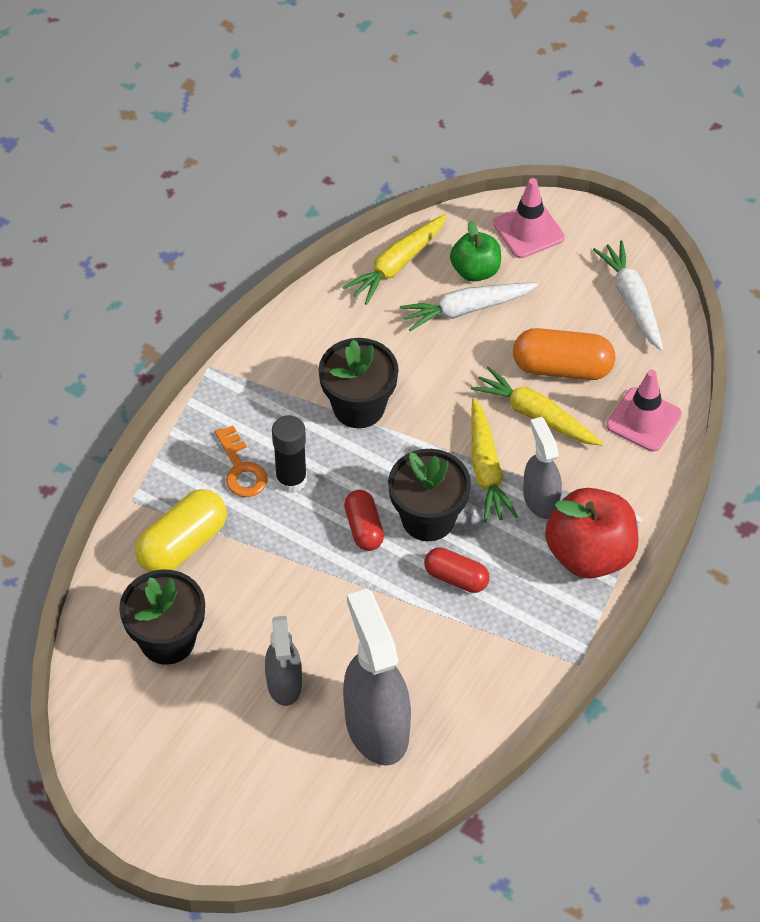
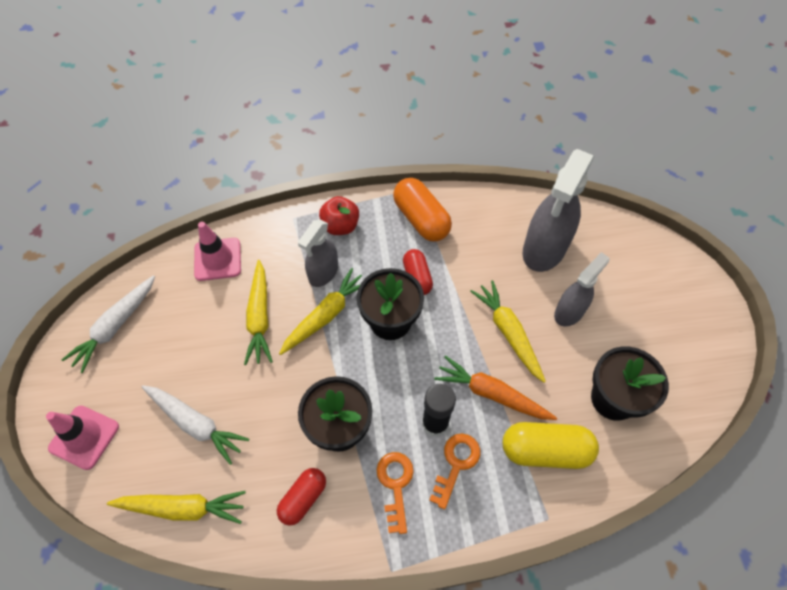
camera: 130 degrees left, 5 degrees up
red capsule [344,490,384,551] -> red capsule moved to [277,468,326,526]
green apple [450,221,501,282] -> none
orange capsule [513,328,615,380] -> orange capsule moved to [393,178,452,241]
red apple [545,488,639,579] -> red apple [319,196,359,235], size x0.60
none -> orange key [377,452,414,534]
none -> orange carrot [434,355,557,420]
none -> yellow carrot [470,280,546,383]

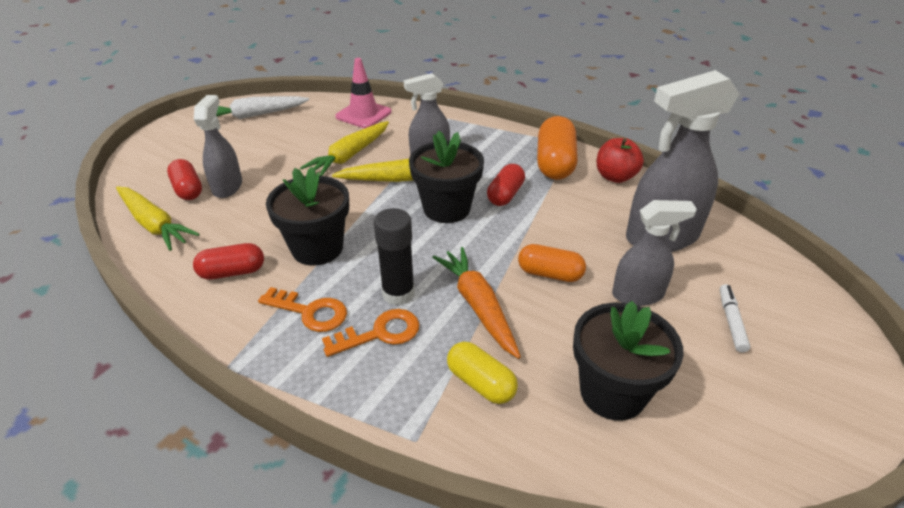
camera: 40 degrees right, 20 degrees down
pink traffic cone [46,406,119,470] -> none
white carrot [142,385,249,465] -> grey spray bottle [194,95,242,198]
red apple [319,196,359,235] -> red apple moved to [596,138,644,183]
orange key [377,452,414,534] -> orange key turned 75 degrees clockwise [258,287,347,332]
yellow carrot [470,280,546,383] -> orange capsule [518,244,586,282]
yellow capsule [503,422,599,469] -> yellow capsule [447,342,518,404], size x0.63
none -> red capsule [167,159,202,200]
none -> white marker [720,284,751,353]

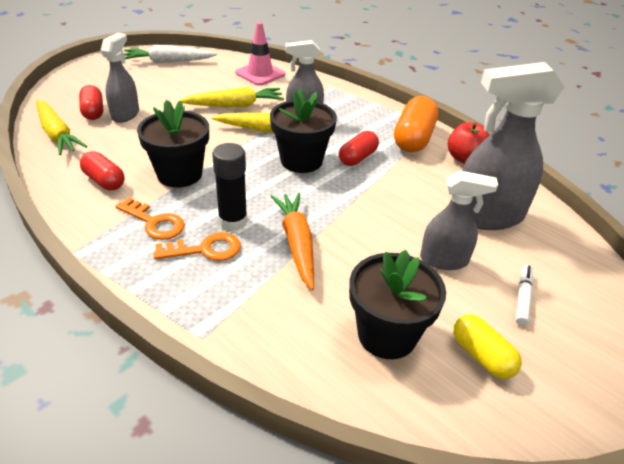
camera: 10 degrees right, 0 degrees up
red capsule [193,243,264,280] -> red capsule turned 45 degrees clockwise [80,151,125,190]
yellow carrot [300,121,389,176] -> yellow carrot turned 150 degrees counterclockwise [179,87,284,107]
yellow capsule [447,342,518,404] -> yellow capsule moved to [453,314,522,379]
orange capsule [518,244,586,282] -> none

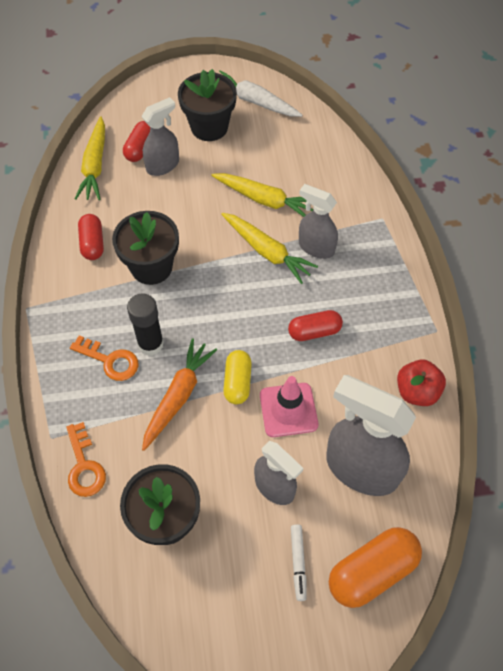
camera: 40 degrees right, 20 degrees up
orange key [116,197,185,240] -> orange key moved to [66,422,106,497]
pink traffic cone [235,22,285,86] -> pink traffic cone moved to [260,376,318,437]
black flower pot [270,89,337,173] -> black flower pot moved to [178,69,237,141]
orange capsule [394,96,438,152] -> orange capsule moved to [329,527,422,608]
yellow capsule [453,314,522,379] -> yellow capsule moved to [223,350,252,404]
white marker [516,265,533,326] -> white marker turned 120 degrees clockwise [291,524,306,601]

